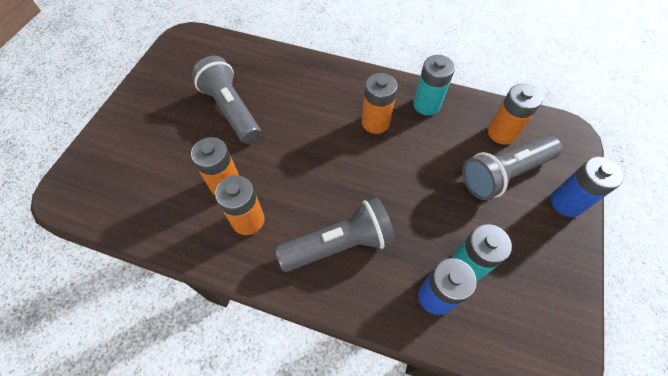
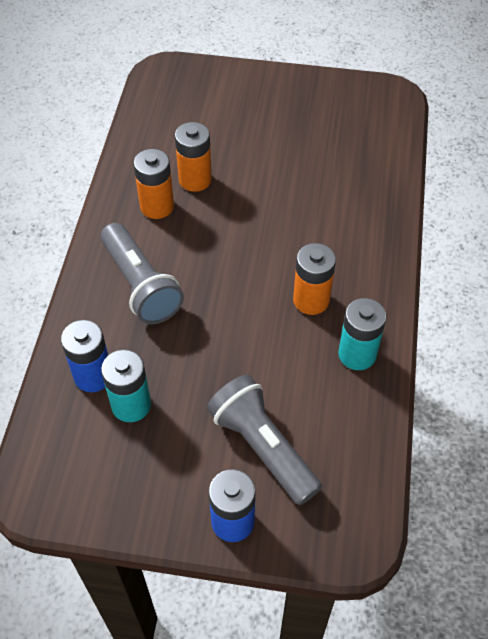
camera: 80 degrees right, 5 degrees down
grey flashlight [192,56,261,144] -> none
orange battery [488,84,543,145] -> none

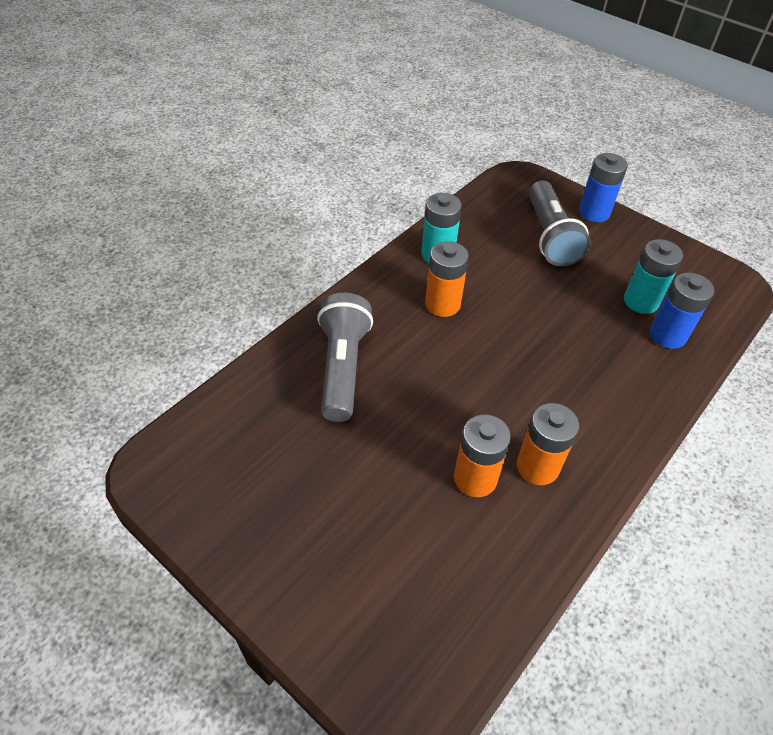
camera: 150 degrees left, 5 degrees down
grey flashlight [101,223,184,324] -> grey flashlight moved to [317,293,373,422]

